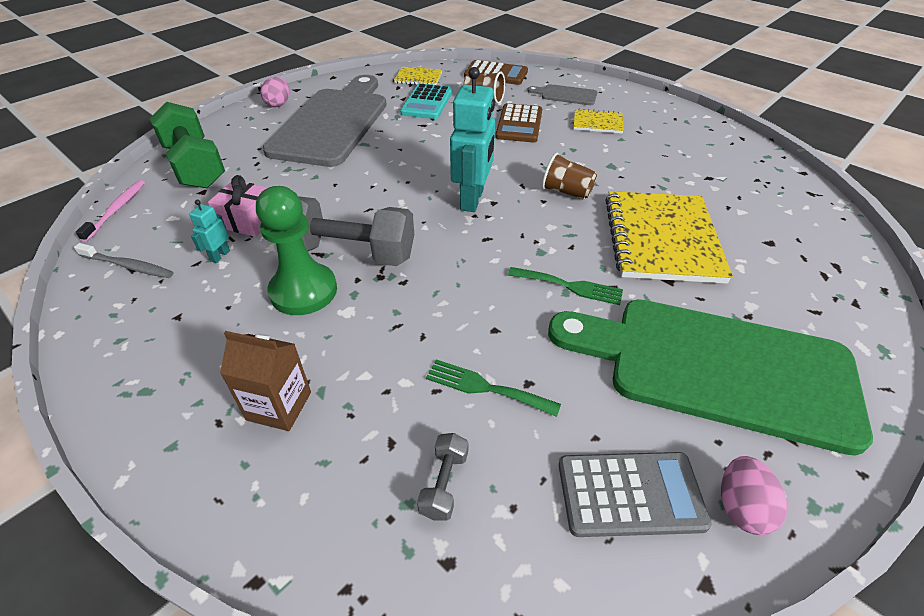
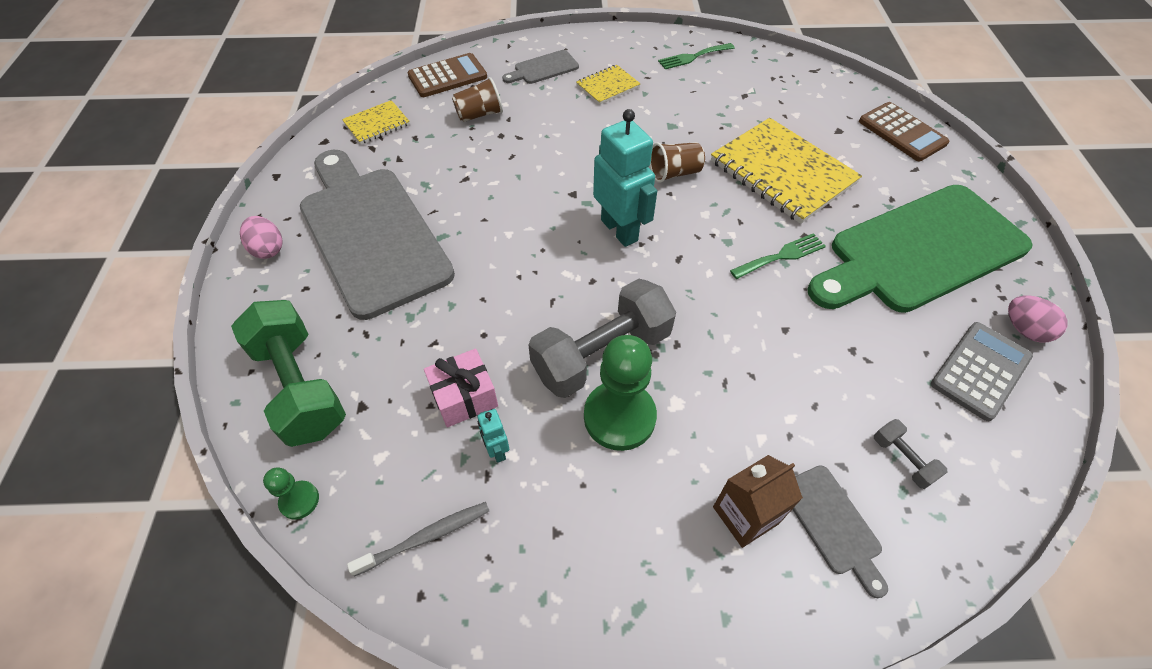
camera: 45 degrees left, 10 degrees up
pink toothbrush [76,180,145,242] -> green pawn [263,467,319,520]
green dumbbell [149,102,225,188] -> green dumbbell turned 45 degrees clockwise [231,300,346,447]
turquoise calculator [400,83,452,119] -> none
green fork [426,360,561,417] -> green fork moved to [658,43,735,69]
brown calculator [495,103,542,142] -> brown calculator moved to [859,102,949,161]
none -> grey cutting board [792,465,888,598]

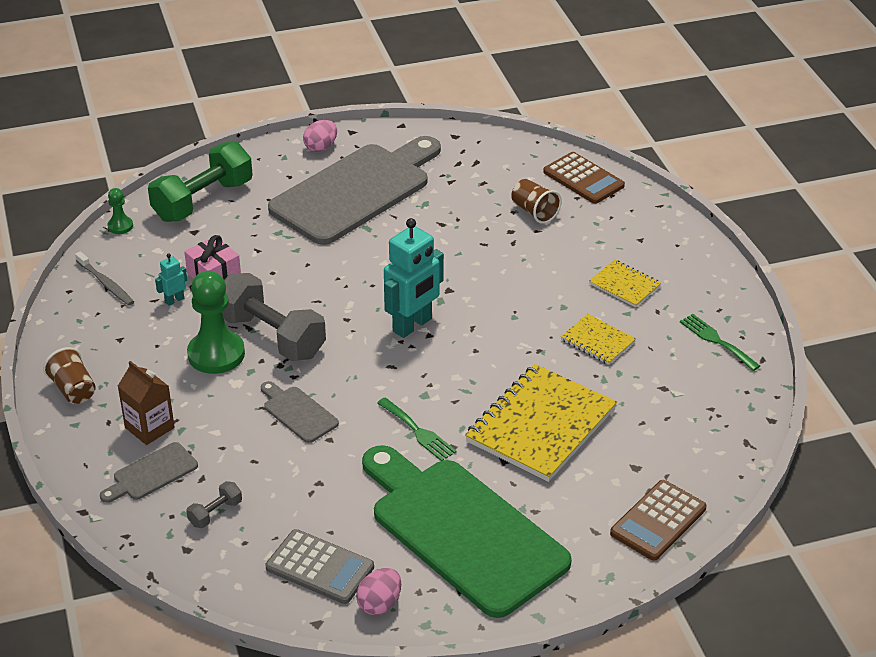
camera: 75 degrees right, 15 degrees down
yellow notebook [342,100,410,144] -> yellow notebook moved to [561,314,636,365]
grey cutting board [502,50,579,84] -> grey cutting board moved to [261,381,339,443]
brown cup [650,142,705,183] -> brown cup moved to [43,347,96,404]

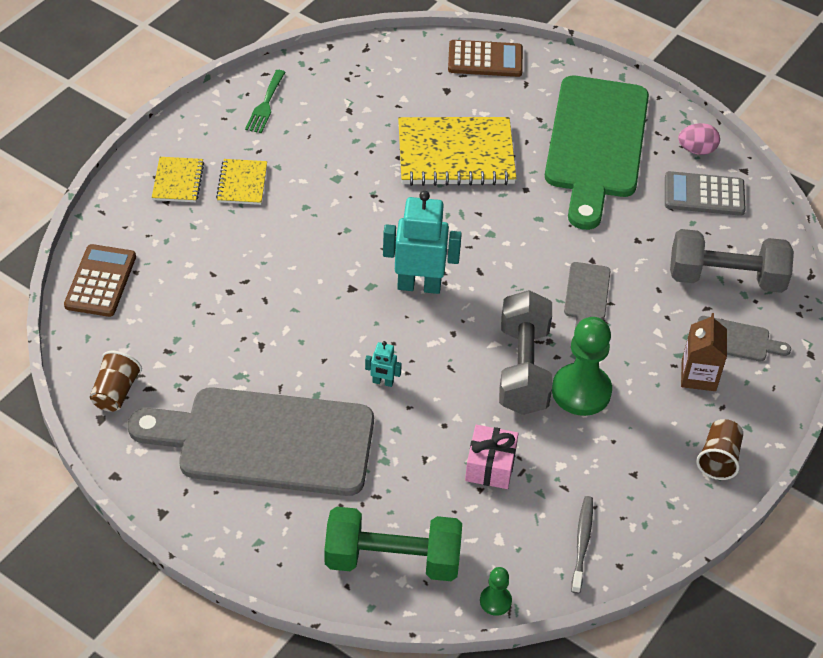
camera: 130 degrees left, 10 degrees up
turquoise robot [155,254,187,306] -> turquoise robot moved to [365,341,402,387]
grey dumbbell [186,481,242,528] -> grey dumbbell [670,229,794,293], size x2.32
grey calculator [266,529,374,604] -> grey calculator turned 75 degrees counterclockwise [665,171,746,216]
pink egg [303,120,337,152] -> none
green fork [377,398,457,461] -> none
brown cup [511,179,562,224] -> brown cup moved to [90,351,142,412]
yellow notebook [561,314,636,365] -> yellow notebook moved to [152,157,204,202]

